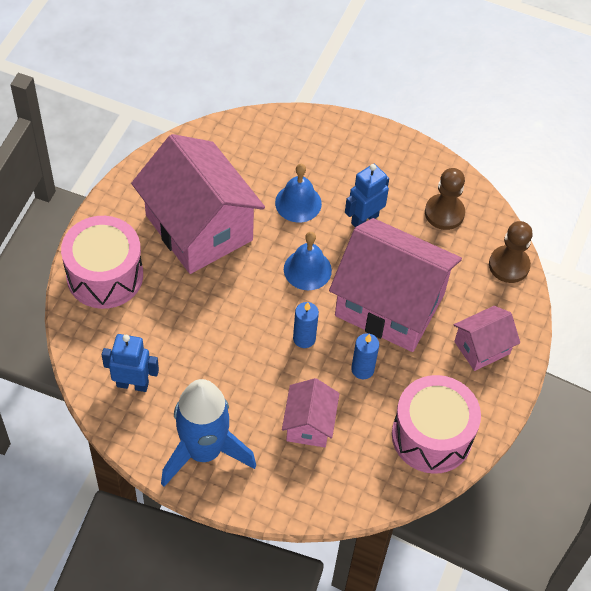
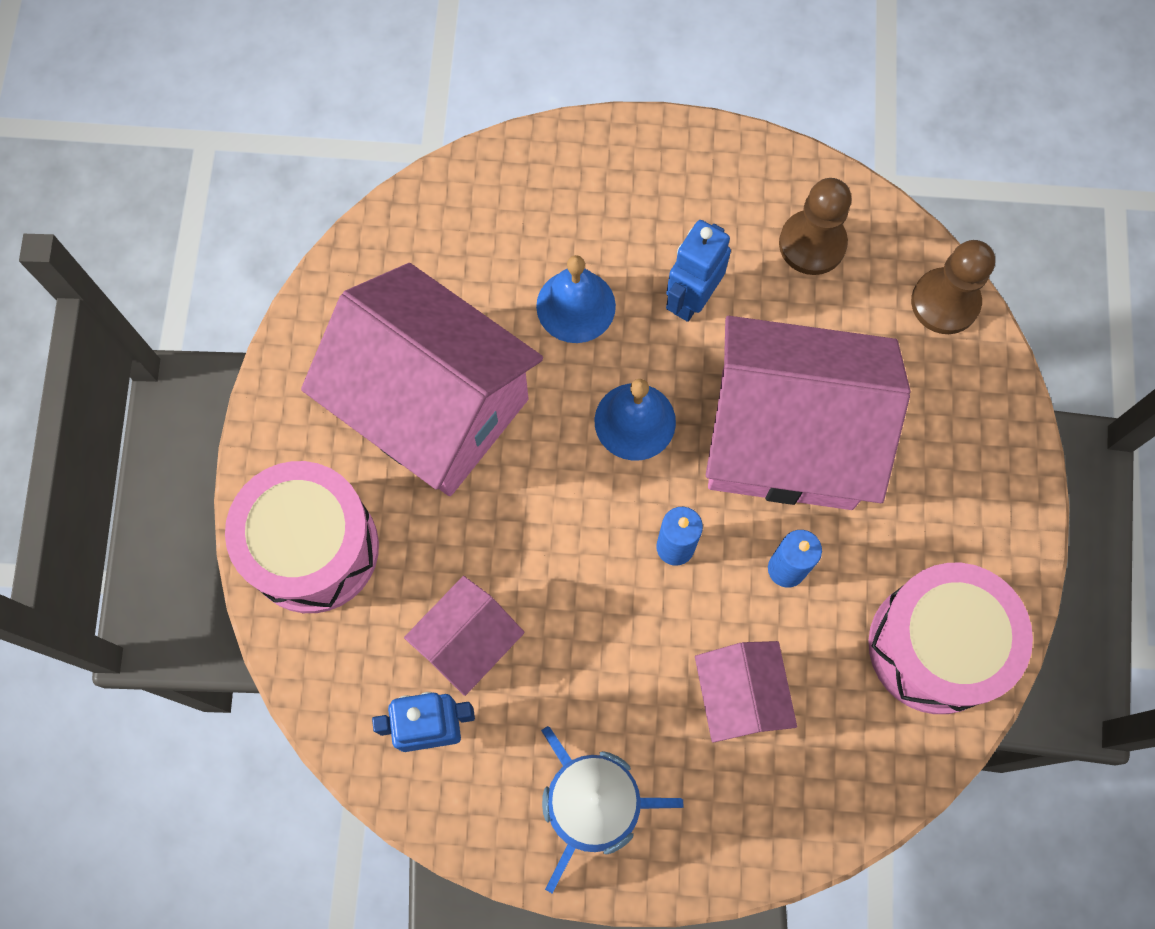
camera: 15 degrees left, 15 degrees up
pink house [454,306,520,371] -> pink house moved to [404,576,525,696]

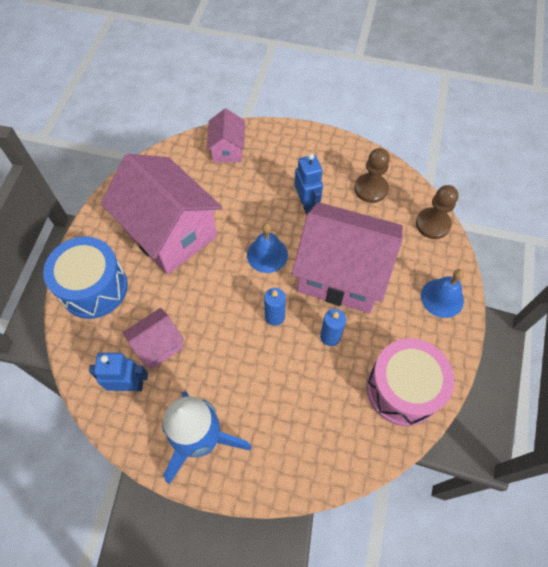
camera: 10 degrees right, 10 degrees down
pink drum [225,461,379,613] -> blue drum [43,237,128,319]
blue bell [536,255,616,343] -> blue bell moved to [421,269,464,318]
blue robot [666,220,731,322] -> blue robot turned 120 degrees clockwise [295,154,323,215]
pink house [695,641,797,743] -> pink house moved to [207,109,245,162]

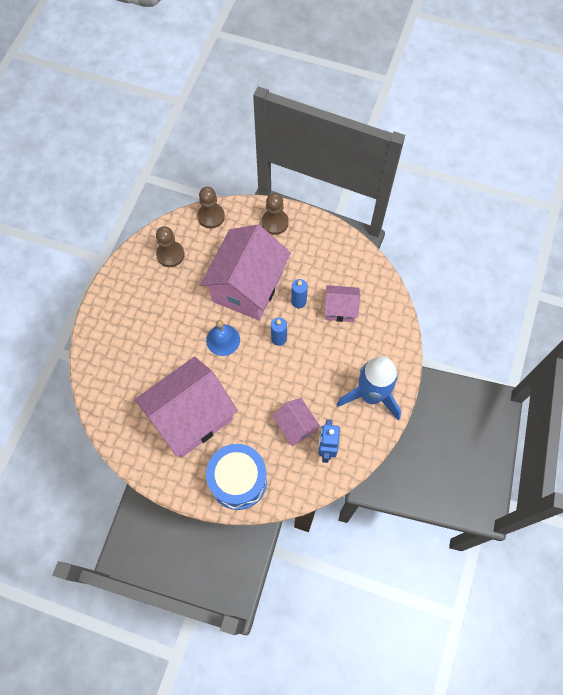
camera: 85 degrees left, 5 degrees up
pink house [207,109,245,162] -> pink house moved to [324,285,360,322]
blue robot [295,154,323,215] -> none
pink drum [367,338,454,426] -> none
blue bell [421,269,464,318] -> brown pawn [261,193,289,235]

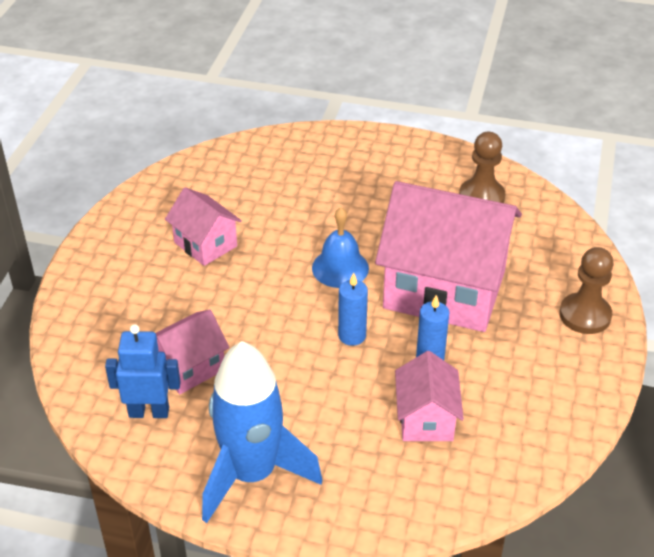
camera: 85 degrees right, 25 degrees down
pink house [135,357,238,457] -> pink house [165,187,242,266], size x0.49
brown pawn [197,187,225,229] -> none
blue drum [206,444,267,510] -> none

